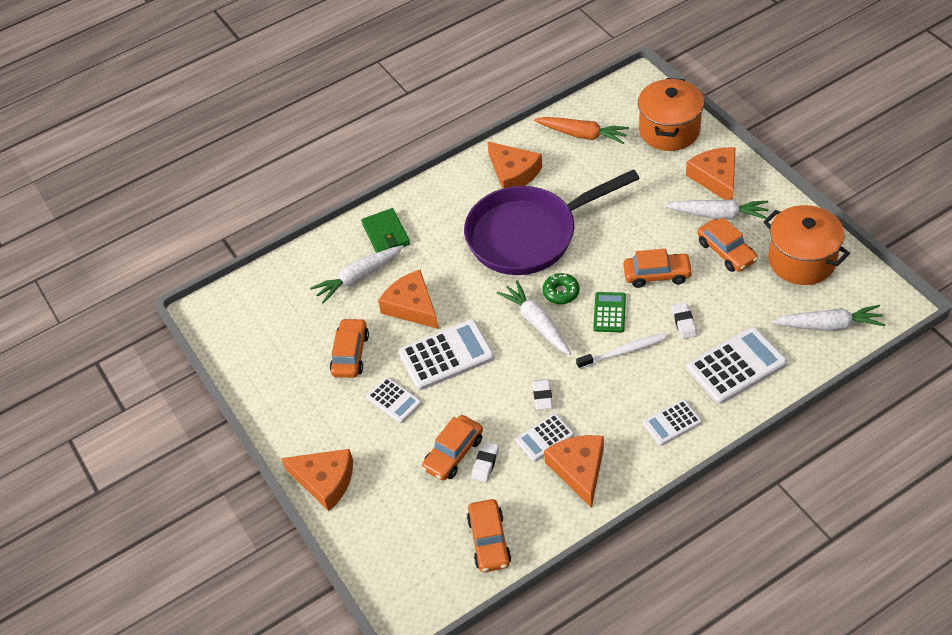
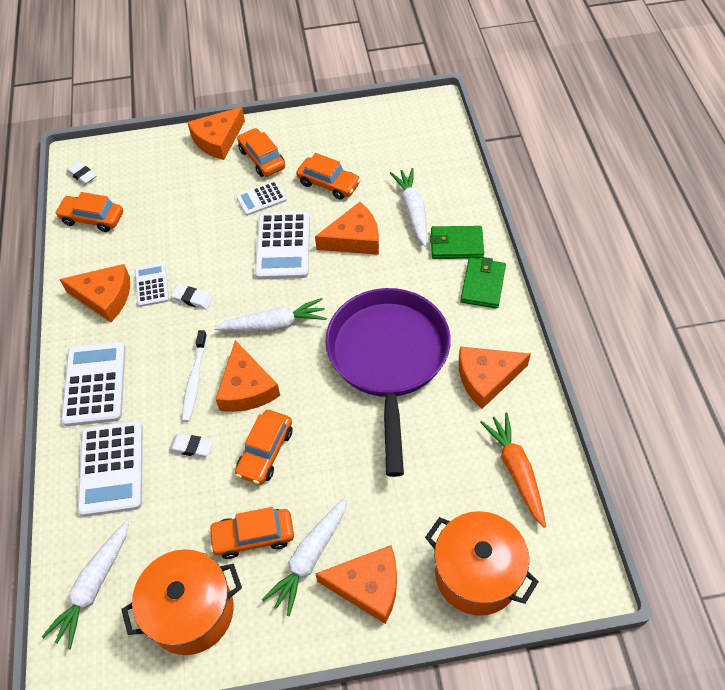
camera: 110 degrees right, 5 degrees up
orange car [422,415,483,481] -> orange car moved to [237,128,285,177]
white eraser [471,441,499,482] -> white eraser moved to [67,162,97,185]
orange carrot [534,117,629,144] -> orange carrot turned 120 degrees clockwise [480,413,546,528]
green donut [542,273,579,304] -> none
green calculator [593,292,626,332] -> orange cheese [216,340,280,412]
white calculator [643,399,702,446] -> white calculator [61,342,126,426], size x1.74
none -> green wallet [460,257,506,309]

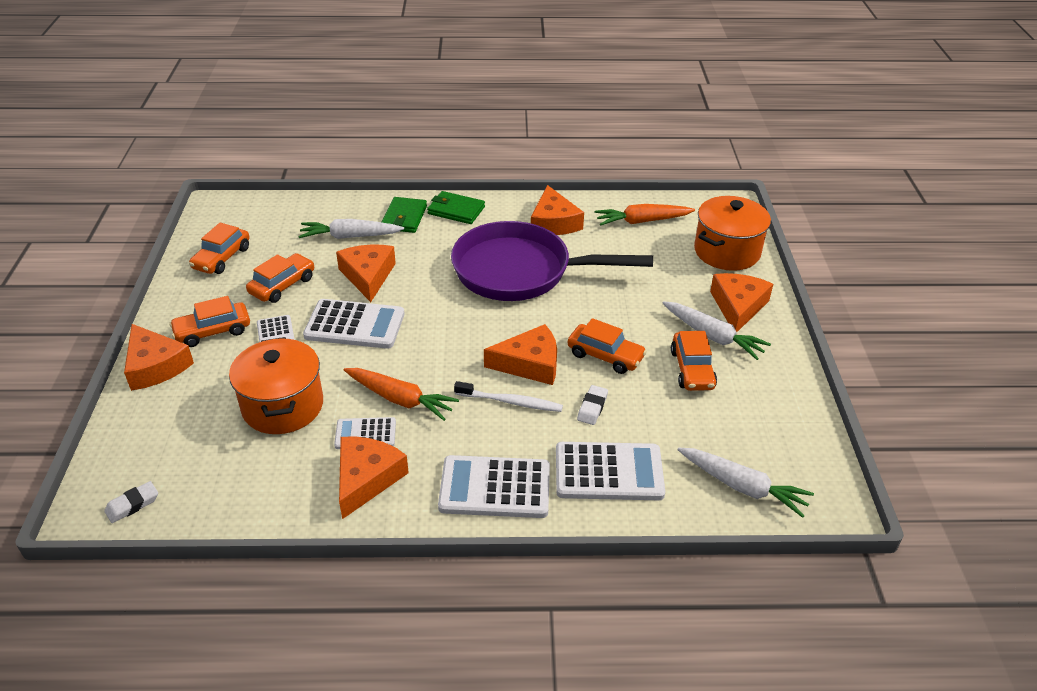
camera: 85 degrees left, 15 degrees down
orange car [55,192,123,232] -> orange car moved to [189,223,249,274]
orange pot [121,549,242,655] -> orange pot moved to [229,337,323,434]
white eraser [171,285,213,309] -> orange carrot [344,368,459,421]
white carrot [214,298,327,331] -> none

